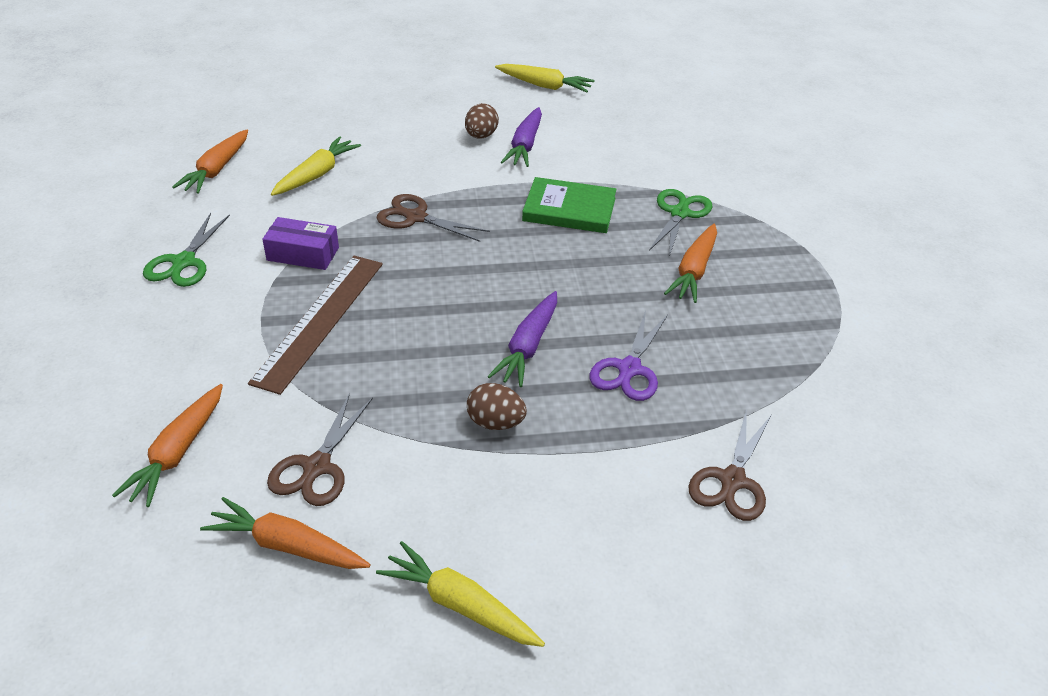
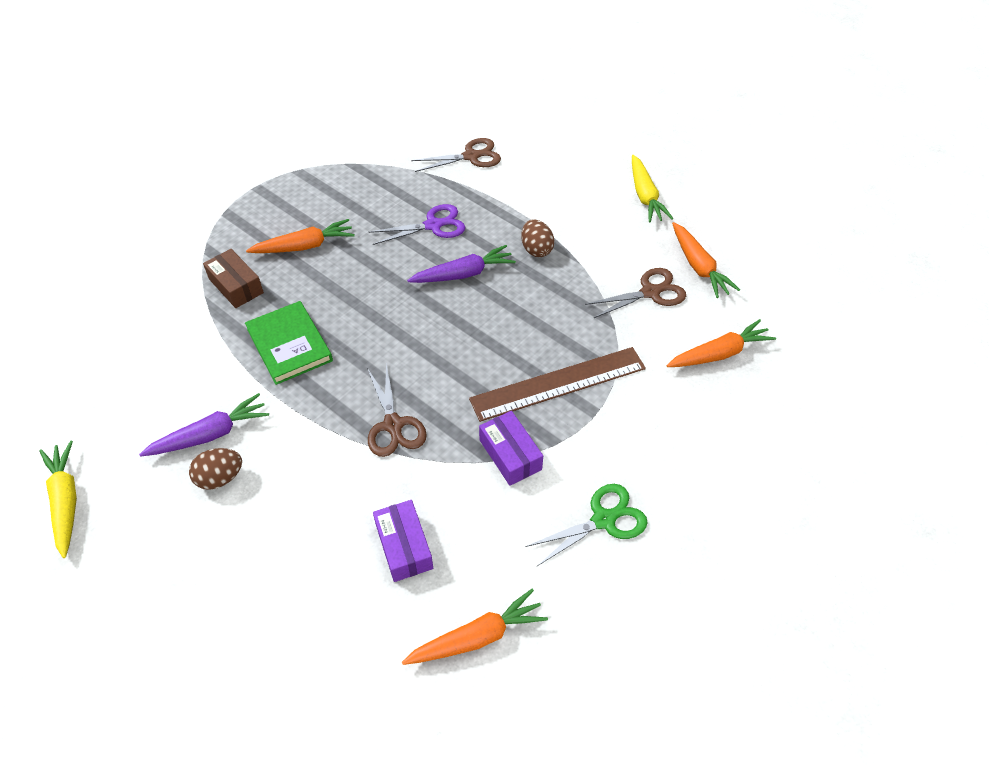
camera: 130 degrees left, 10 degrees up
yellow carrot [271,136,361,196] -> purple box [373,500,433,582]
green scissors [649,189,713,257] -> brown box [203,249,264,308]

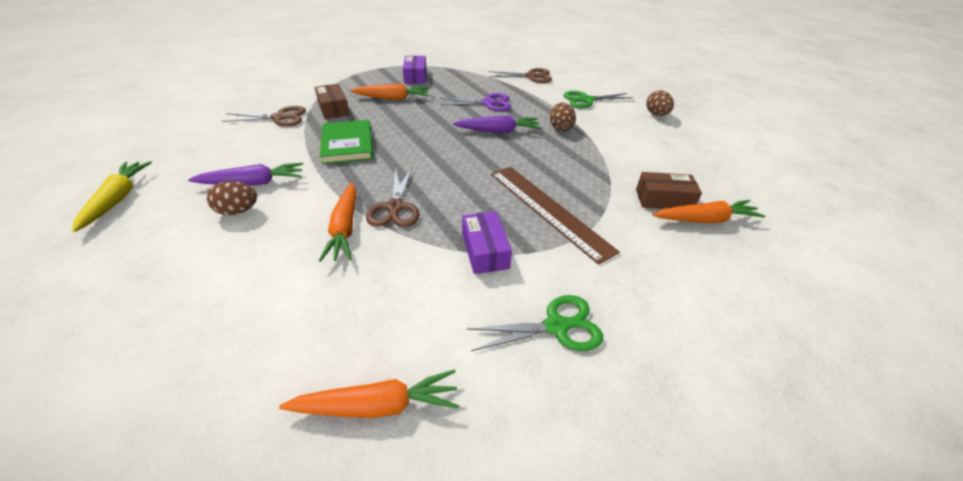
camera: 15 degrees right, 10 degrees down
purple box [373,500,433,582] -> purple box moved to [403,56,427,84]
brown ruler [469,347,646,422] -> brown ruler turned 60 degrees clockwise [491,167,620,265]
brown scissors [585,268,686,319] -> brown scissors moved to [222,106,306,126]
yellow carrot [632,155,673,223] -> brown egg [646,90,674,116]
orange carrot [672,222,740,298] -> orange carrot moved to [319,183,356,262]
none -> green scissors [564,91,633,108]
none -> brown box [636,172,702,209]

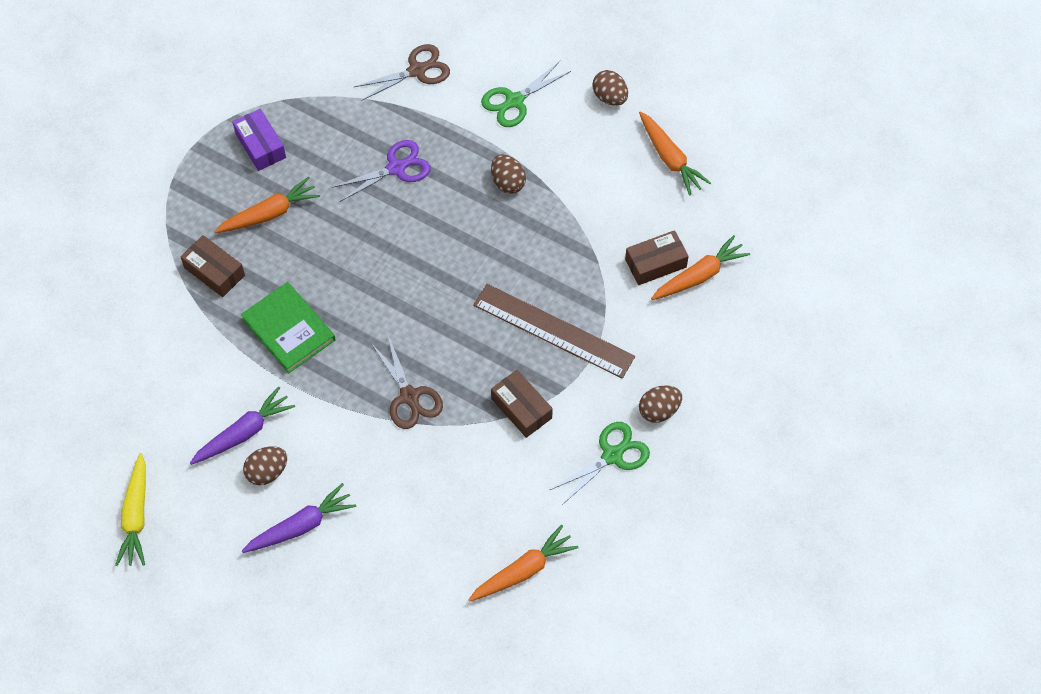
camera: 25 degrees left, 20 degrees up
yellow carrot [72,161,152,232] -> yellow carrot turned 150 degrees counterclockwise [115,453,146,566]
brown scissors [222,106,306,126] -> none
orange carrot [319,183,356,262] -> orange carrot moved to [639,112,711,196]
purple carrot [453,115,541,133] -> purple carrot moved to [242,483,356,553]
purple box [462,211,512,274] -> brown box [491,370,553,438]
none -> brown egg [639,385,682,423]

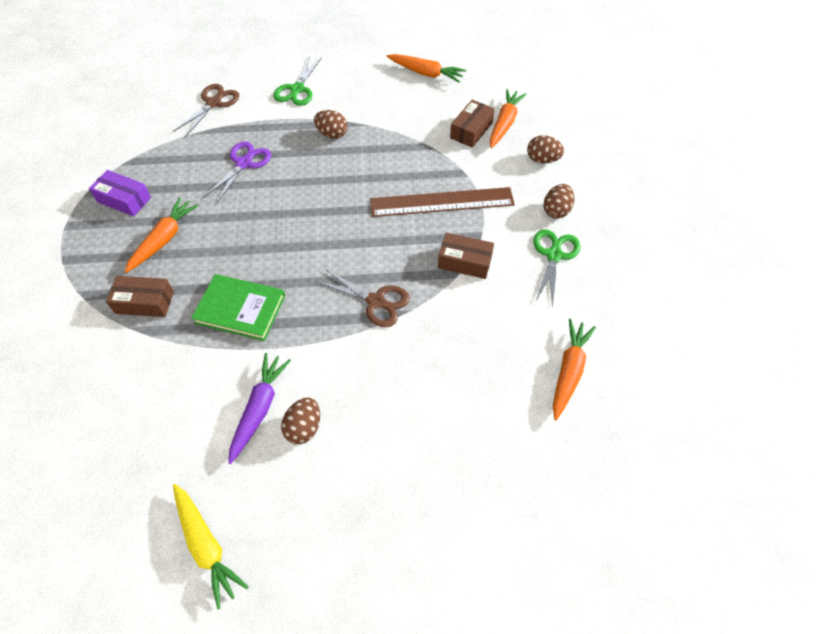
camera: 35 degrees left, 5 degrees down
purple carrot [242,483,356,553] -> none
brown egg [592,70,628,106] -> brown egg moved to [527,135,564,164]

